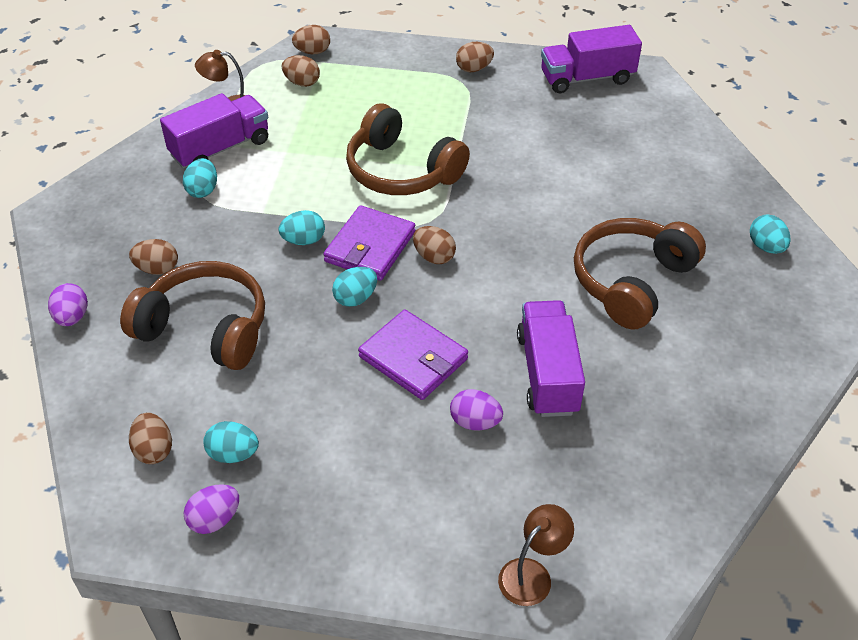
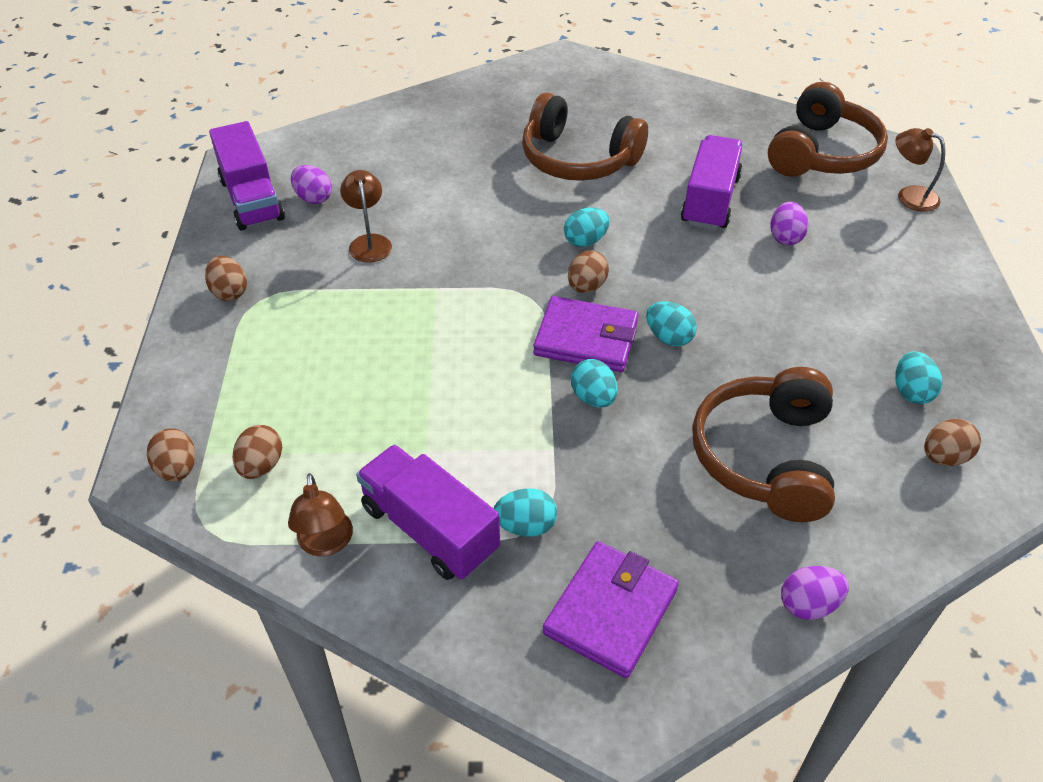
camera: 100 degrees left, 0 degrees up
brown egg [129,239,178,275] -> none
purple egg [184,484,239,534] -> purple egg moved to [291,165,332,204]
brown headphones [346,103,470,195] -> brown headphones moved to [768,82,888,177]
purple wallet [358,310,468,400] -> purple wallet moved to [543,541,679,678]
purple truck [517,300,585,417] -> purple truck turned 120 degrees clockwise [681,135,743,230]
turquoise egg [750,214,791,254] -> turquoise egg moved to [564,207,610,247]
none -> brown lamp [340,170,392,263]

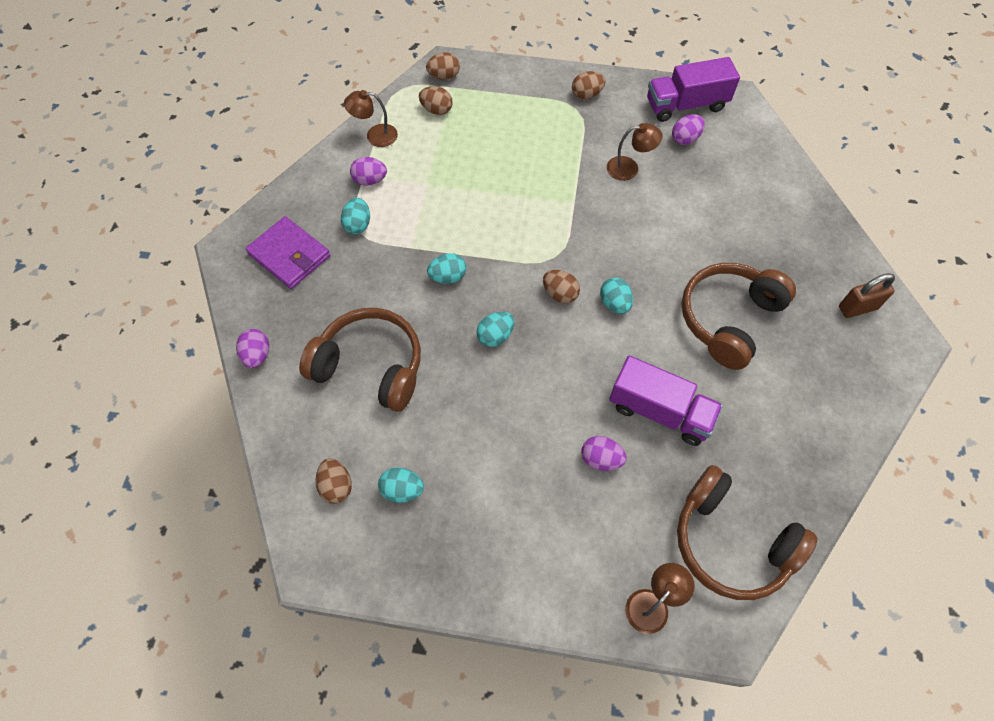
camera: 100 degrees right, 15 degrees up
purple truck [356,444,500,580] -> purple egg [350,157,387,186]
purple wallet [533,296,639,372] -> none
none -> brown padlock [839,273,895,318]

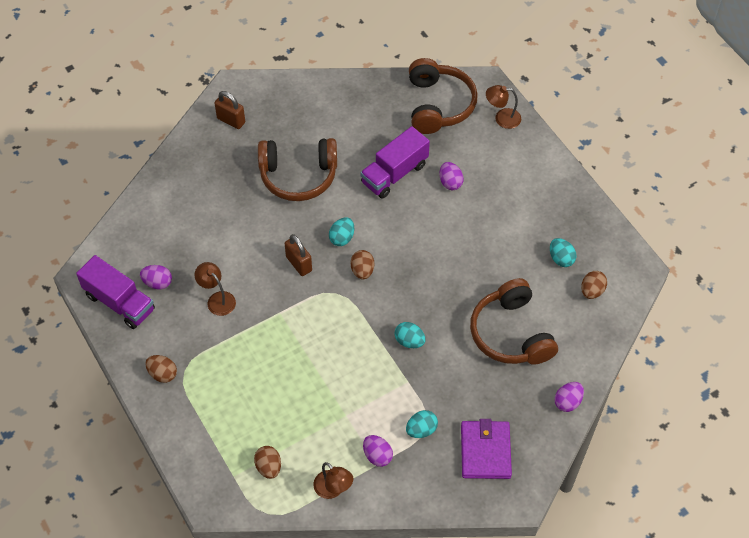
camera: 130 degrees left, 5 degrees down
brown egg [426,52,460,80] -> none
turquoise egg [477,312,514,347] -> none
purple truck [609,356,723,446] -> purple truck turned 120 degrees counterclockwise [360,126,430,199]
none -> brown padlock [285,234,312,276]

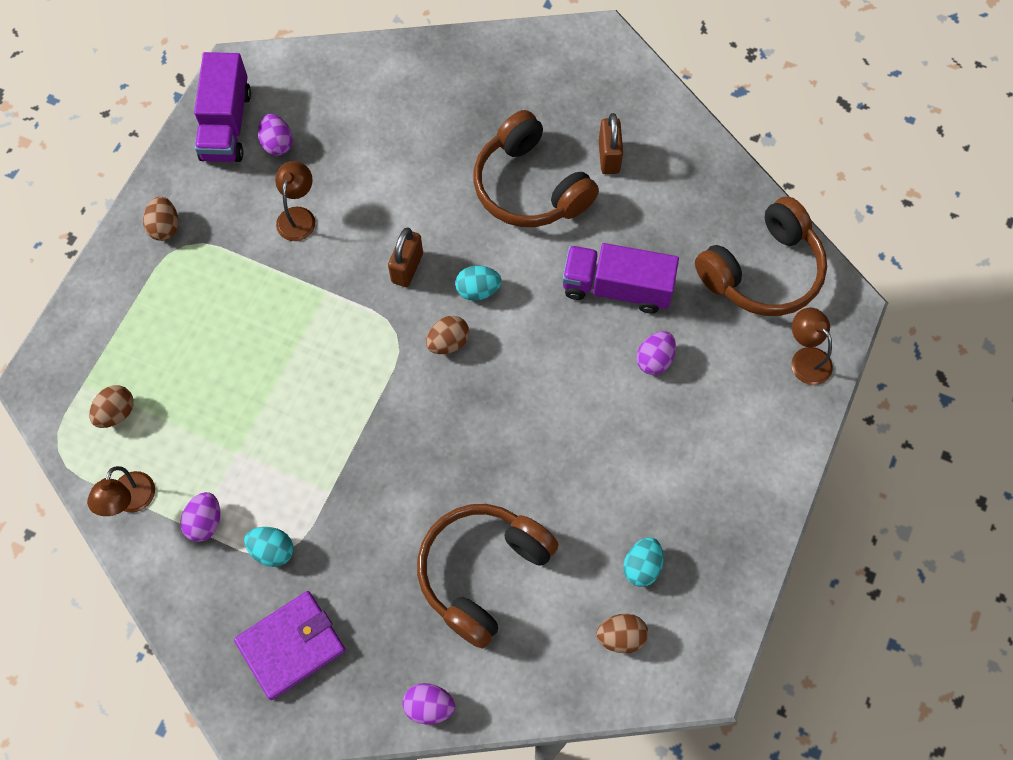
camera: 55 degrees right, 10 degrees up
brown padlock [214,91,245,129] -> brown padlock moved to [599,113,623,174]
turquoise egg [395,322,426,348] -> none

